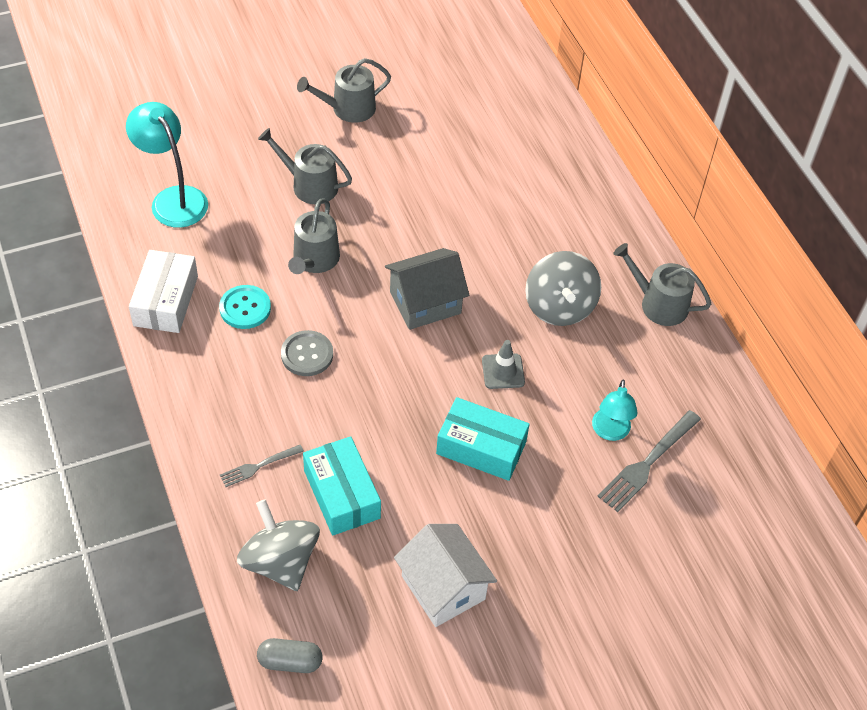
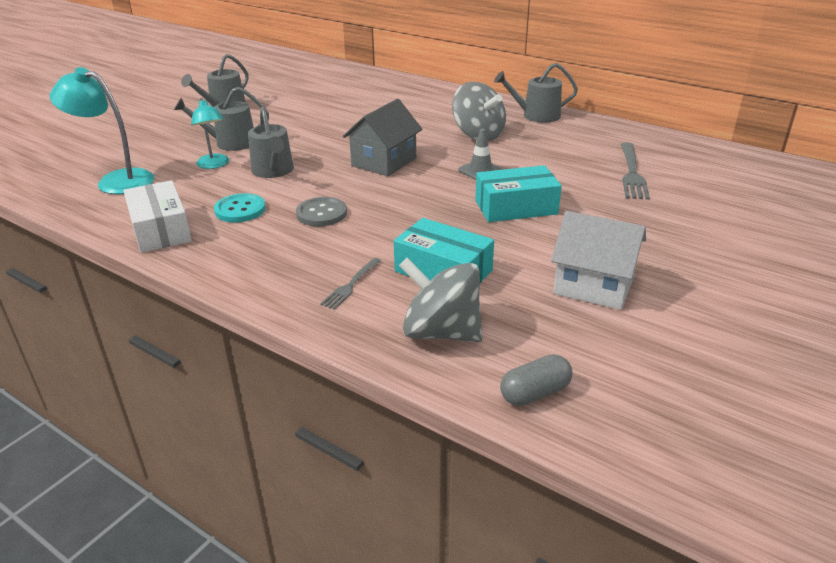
camera: 30 degrees left, 20 degrees down
turquoise lamp [592,379,638,441] -> turquoise lamp moved to [191,98,229,169]

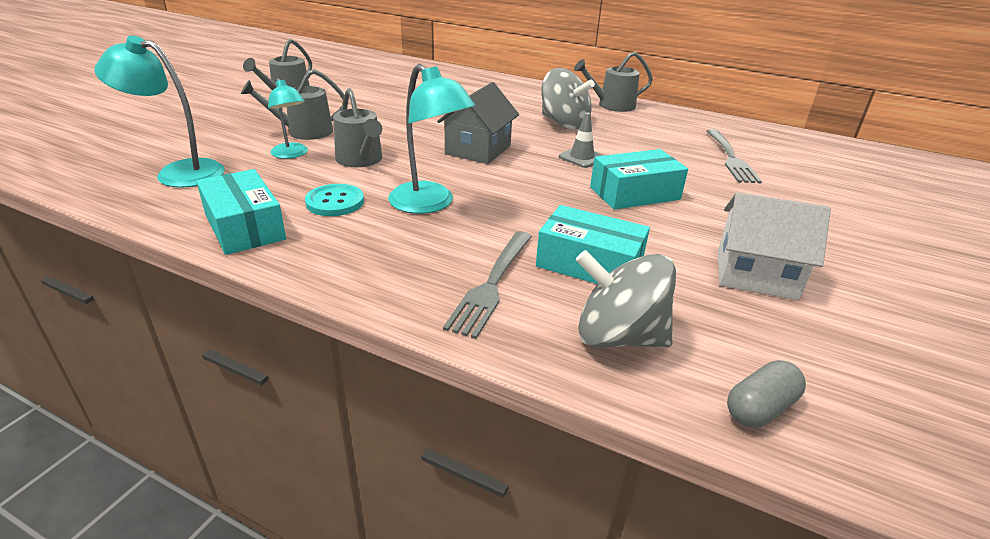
camera: 10 degrees left, 0 degrees up
white box [124,180,192,253] -> turquoise box [196,169,286,255]
grey button [296,197,347,226] -> turquoise lamp [388,64,475,214]
grey fork [320,258,381,310] -> grey fork [443,231,532,339], size x1.69

